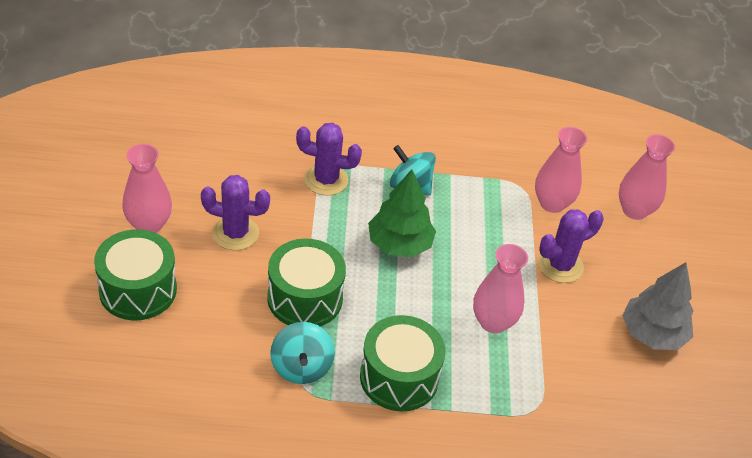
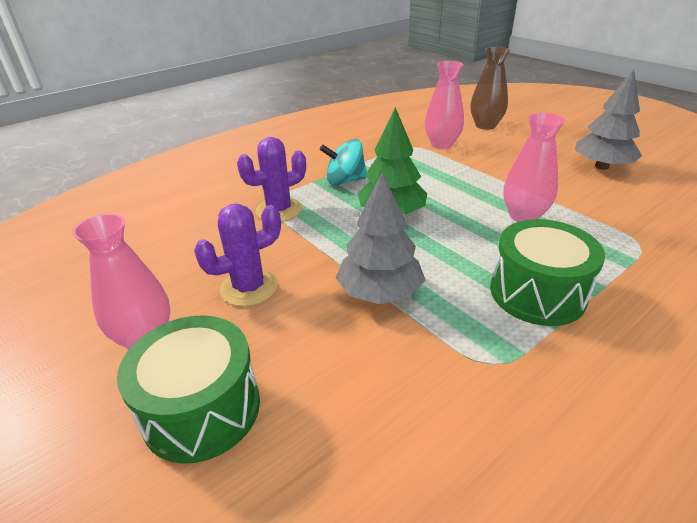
camera: 35 degrees left, 10 degrees down
green drum [267,239,346,326] -> grey tree [336,171,425,304]
turquoise spinning top [270,322,335,384] -> none
purple cactus [538,209,604,283] -> none
pink vase [619,134,675,220] -> brown vase [471,47,510,130]

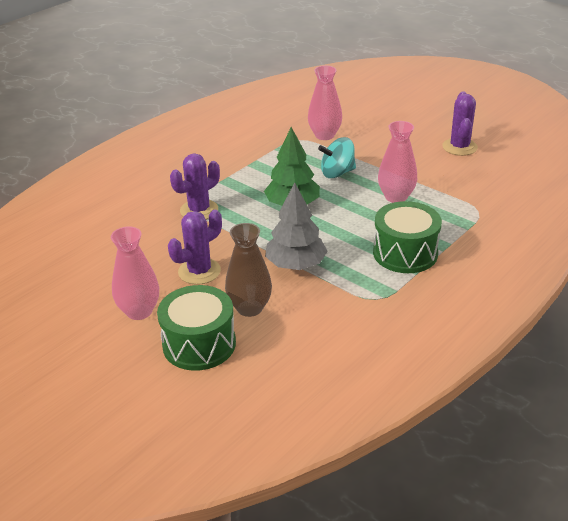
camera: 10 degrees left, 0 degrees up
turquoise spinning top [320,139,367,186] -> turquoise spinning top moved to [318,137,356,178]
brown vase [471,47,510,130] -> brown vase moved to [225,223,272,317]
grey tree [575,69,642,170] -> purple cactus [442,91,478,156]

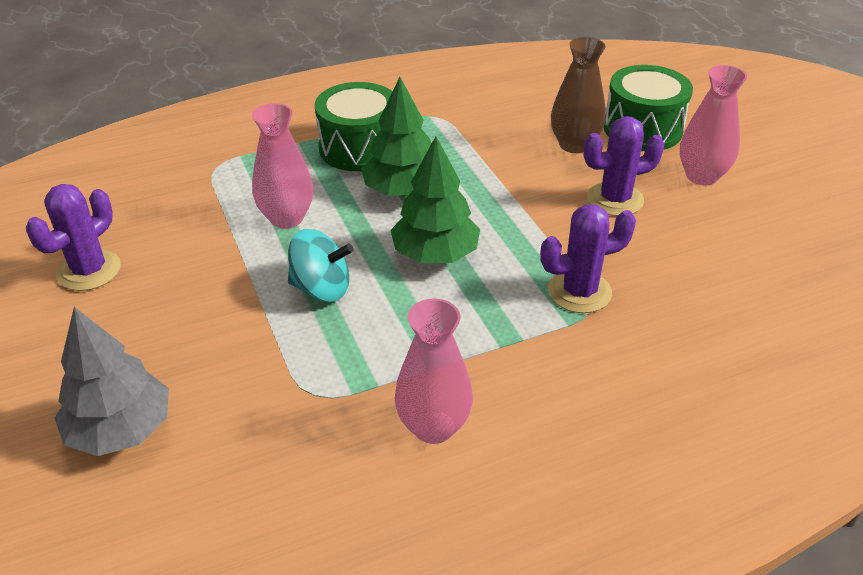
camera: 155 degrees left, 5 degrees up
grey tree [265,182,328,270] -> grey tree moved to [55,307,169,456]
pink vase [308,66,342,140] -> pink vase moved to [395,299,473,444]
none -> green tree [361,77,432,196]

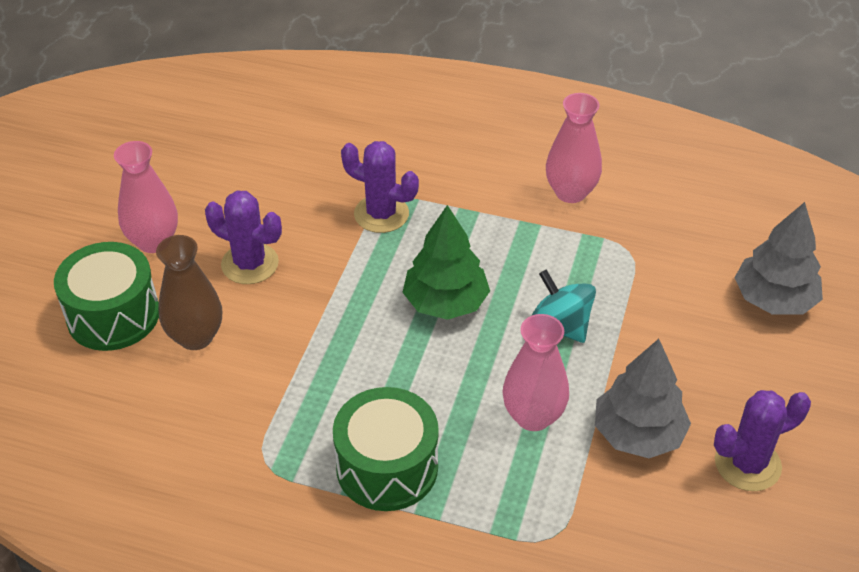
camera: 140 degrees left, 5 degrees up
green tree [361,77,432,196] -> none
none -> grey tree [595,339,691,458]

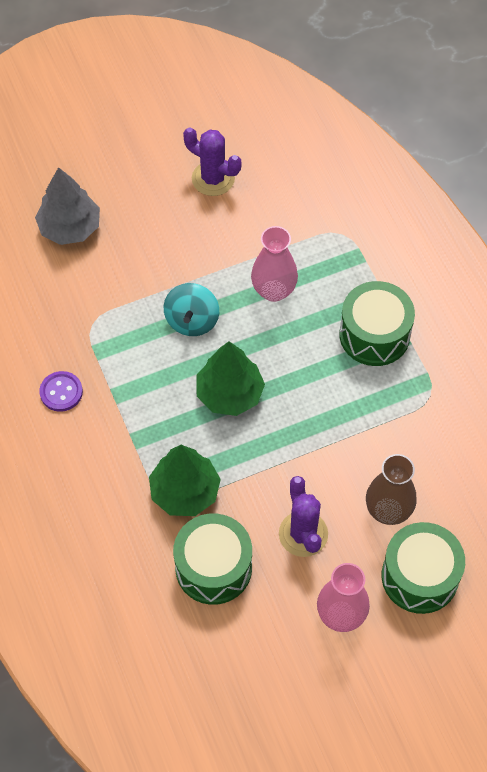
camera: 130 degrees left, 15 degrees up
purple cactus [341,141,419,233] -> green tree [149,445,221,516]
pink vase [546,93,602,203] -> purple button [39,371,83,412]
grey tree [595,339,691,458] -> none
none -> green drum [173,514,252,605]

